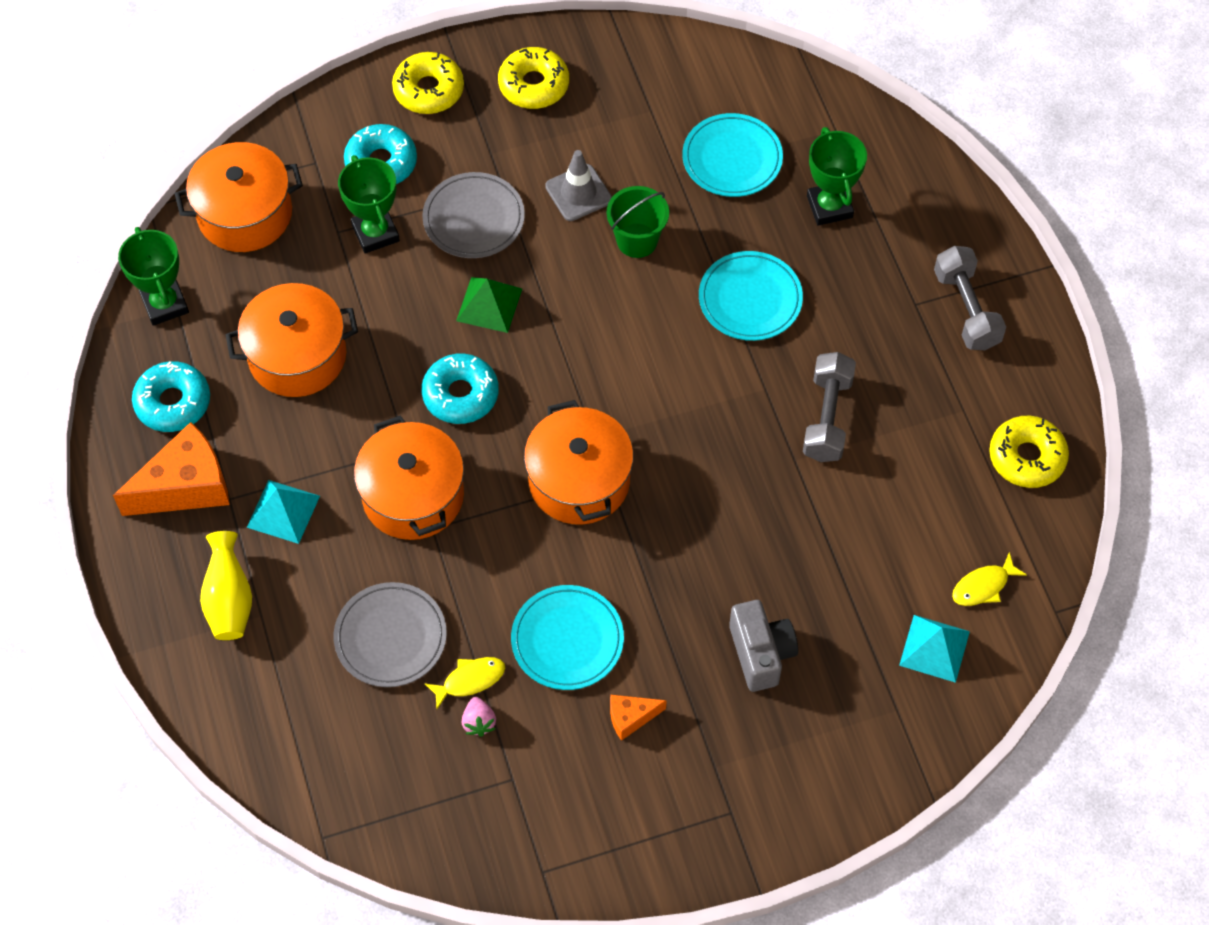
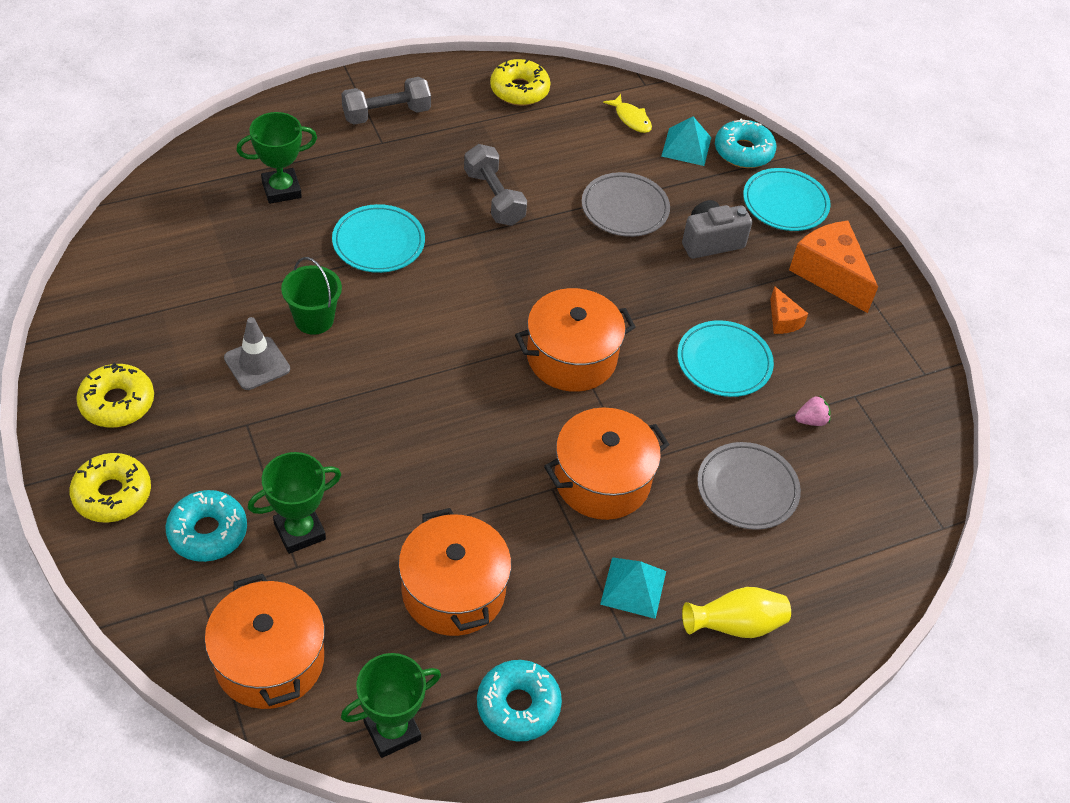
camera: 100 degrees left, 10 degrees down
orange cheese [113,422,230,516] -> orange cheese moved to [789,221,878,313]
turquoise donut [421,353,499,424] -> turquoise donut moved to [715,118,776,168]
grey plate [422,172,525,258] -> grey plate moved to [582,172,670,237]
yellow fish [424,657,505,709] -> none
green pyramid [456,277,522,333] -> none
turquoise plate [682,113,783,197] -> turquoise plate moved to [743,168,831,231]
grey dumbbell [803,352,856,462] -> grey dumbbell turned 60 degrees clockwise [464,144,527,226]

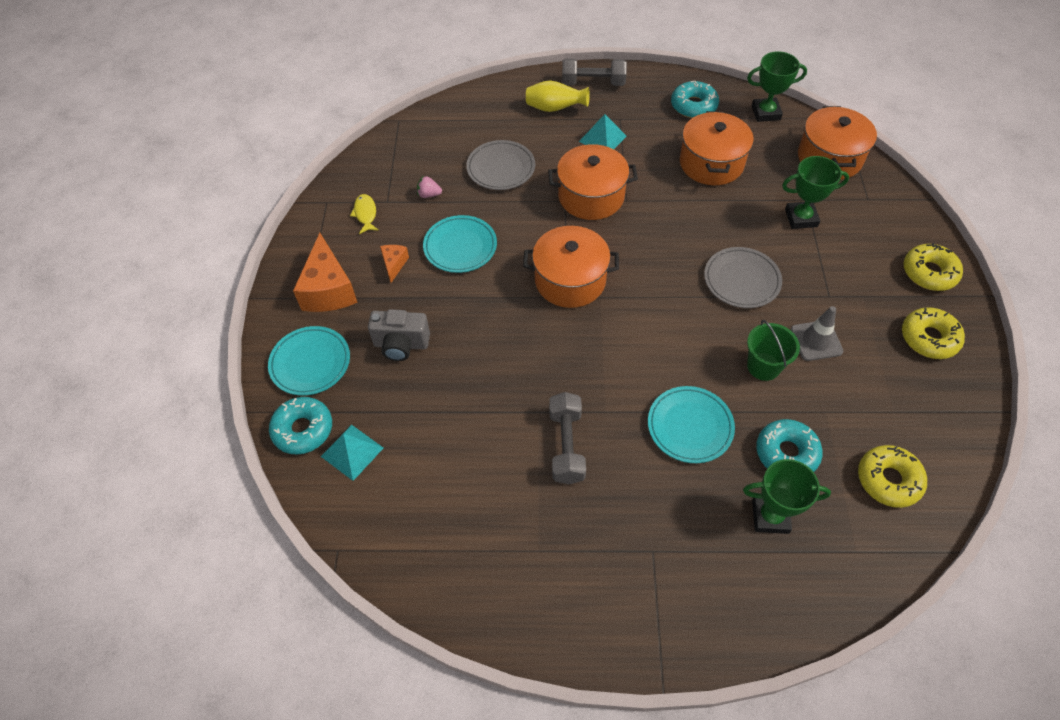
camera: 150 degrees left, 5 degrees up
turquoise donut [165,490,247,562] -> turquoise donut moved to [756,419,823,472]
grey dumbbell [341,77,431,125] -> grey dumbbell moved to [562,59,627,86]
yellow donut [490,59,550,106] -> yellow donut moved to [858,445,927,508]
grey plate [582,172,670,237] -> grey plate moved to [704,247,782,308]
yellow fish [603,94,652,133] -> yellow fish moved to [350,194,379,234]

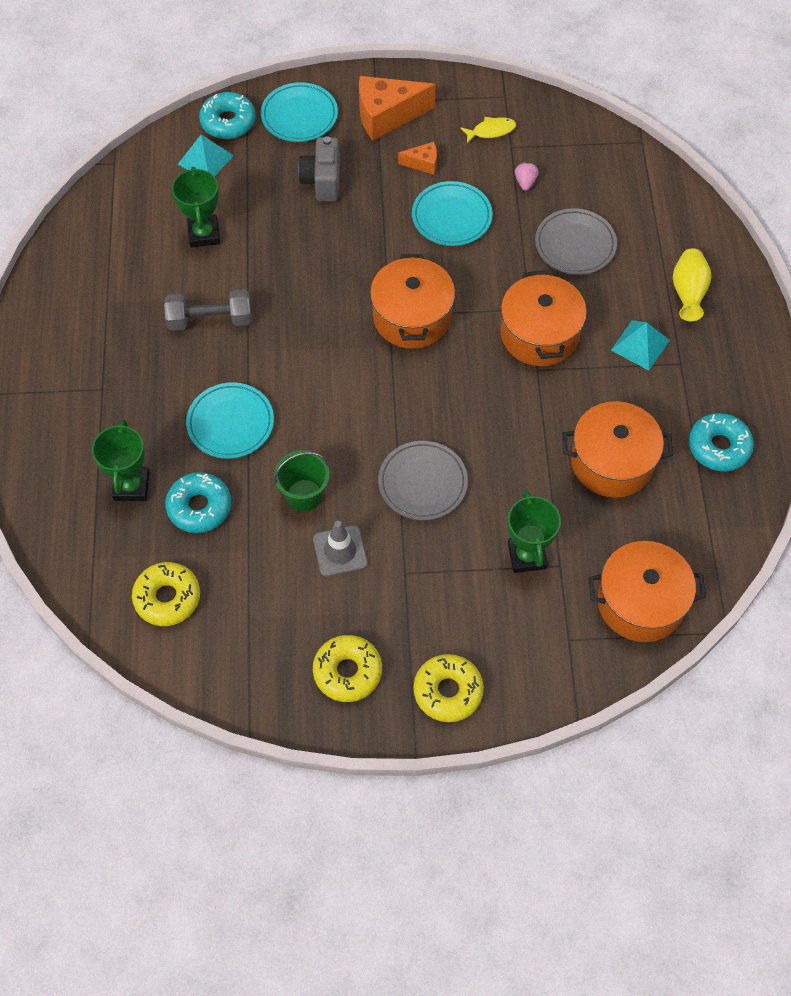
camera: 85 degrees right, 5 degrees up
grey dumbbell [562,59,627,86] -> none
green trophy [747,51,807,122] -> green trophy moved to [172,167,220,248]

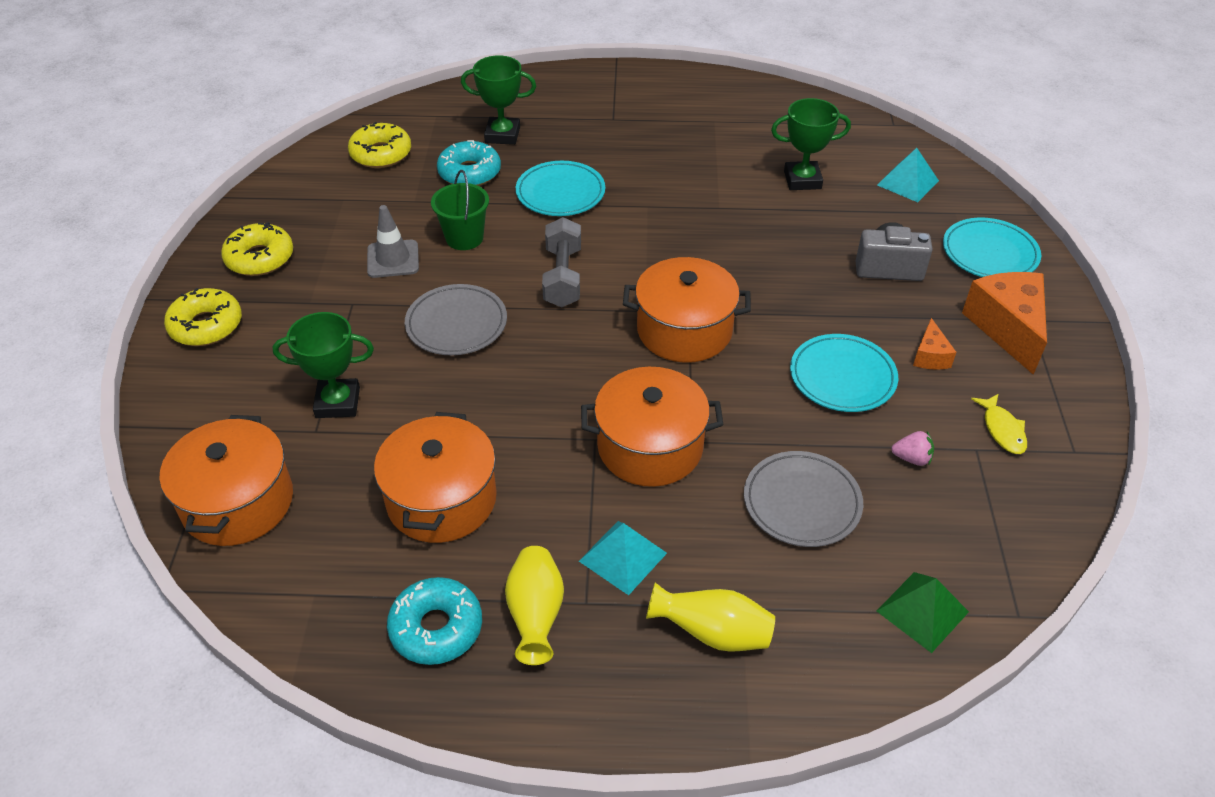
camera: 95 degrees right, 15 degrees down
grey dumbbell [164,289,251,331] -> grey dumbbell moved to [542,217,581,307]
turquoise donut [199,92,256,139] -> none
none -> yellow vase [505,546,564,665]
none -> green pyramid [877,572,969,653]

